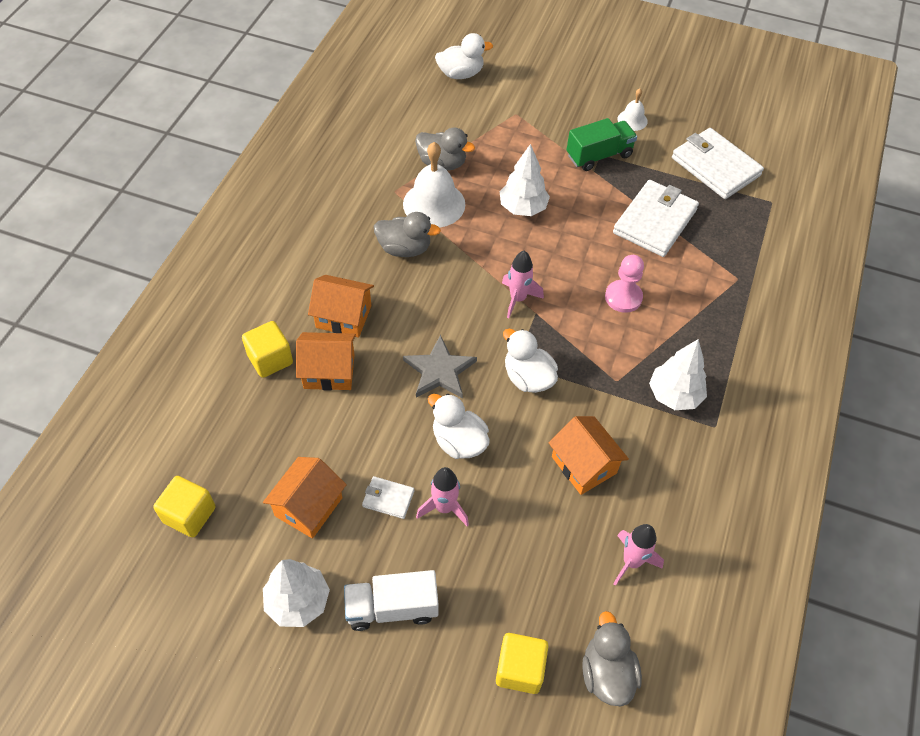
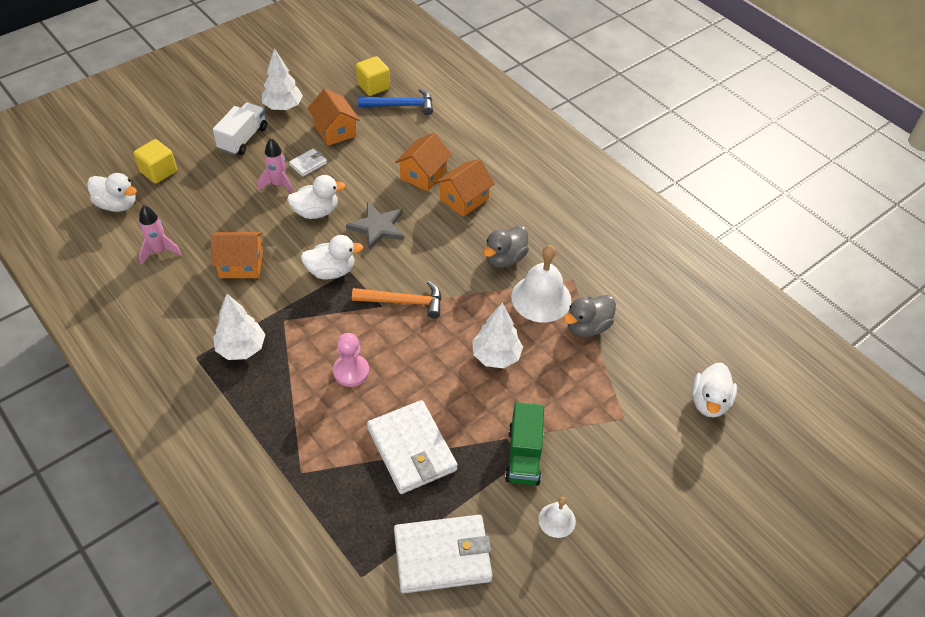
camera: 120 degrees right, 5 degrees down
yellow cube [242,321,293,378] -> none
pink rocket [502,251,544,318] -> orange hammer [352,281,441,318]
grey duck [582,611,642,706] -> white duck [87,173,137,212]
none -> blue hammer [358,88,433,115]

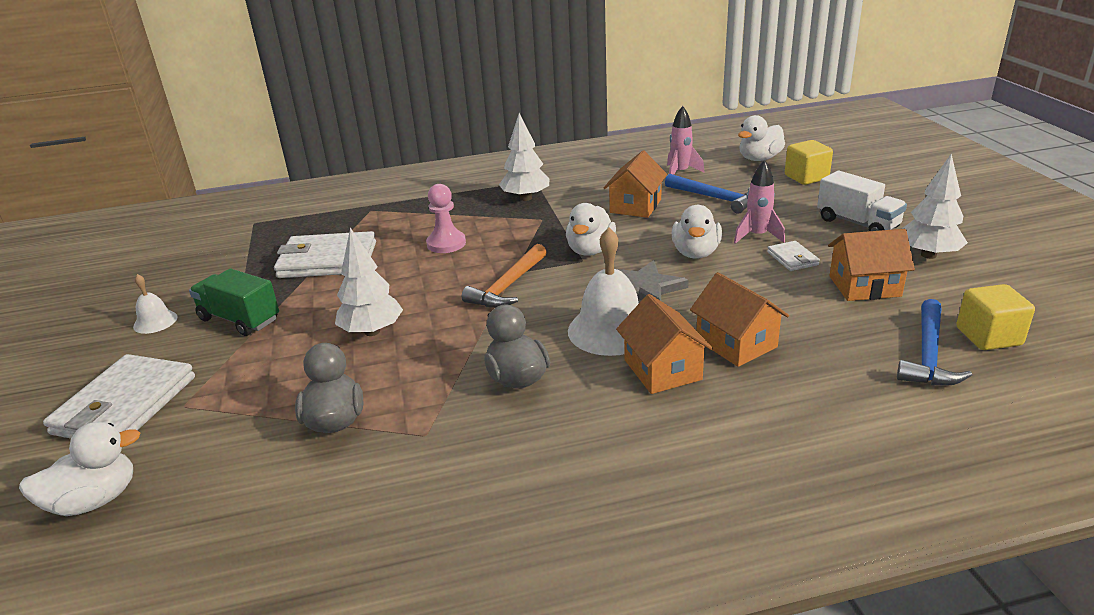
camera: 120 degrees right, 20 degrees down
white wallet [394,515,493,593] -> white wallet moved to [43,354,195,439]
white bell [511,245,571,323] -> white bell moved to [568,227,639,356]
white duck [692,363,737,418] -> white duck turned 105 degrees clockwise [19,422,140,516]
none -> blue hammer [665,174,750,214]

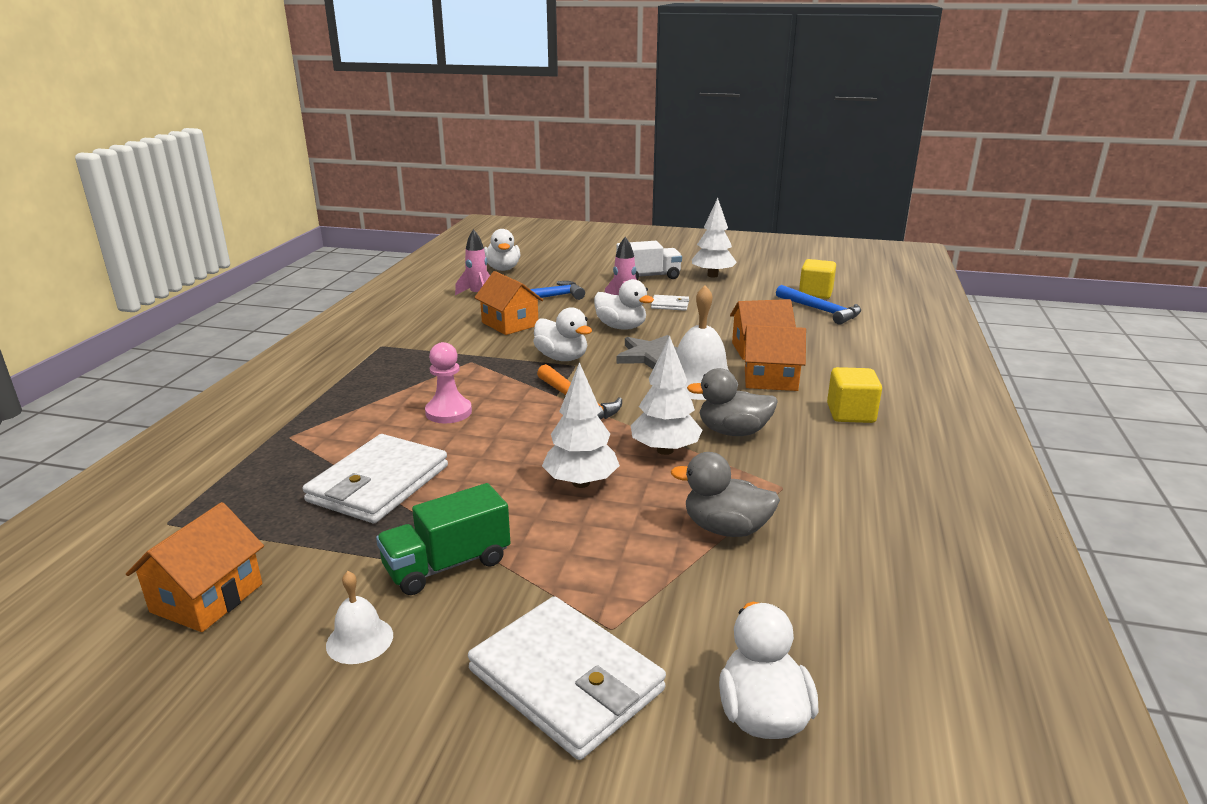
camera: 65 degrees left, 5 degrees down
white tree [499,113,549,201] -> white tree moved to [631,336,702,455]
yellow cube [785,140,833,185] -> yellow cube moved to [827,367,882,423]
orange house [828,229,915,301] -> orange house moved to [126,502,264,632]

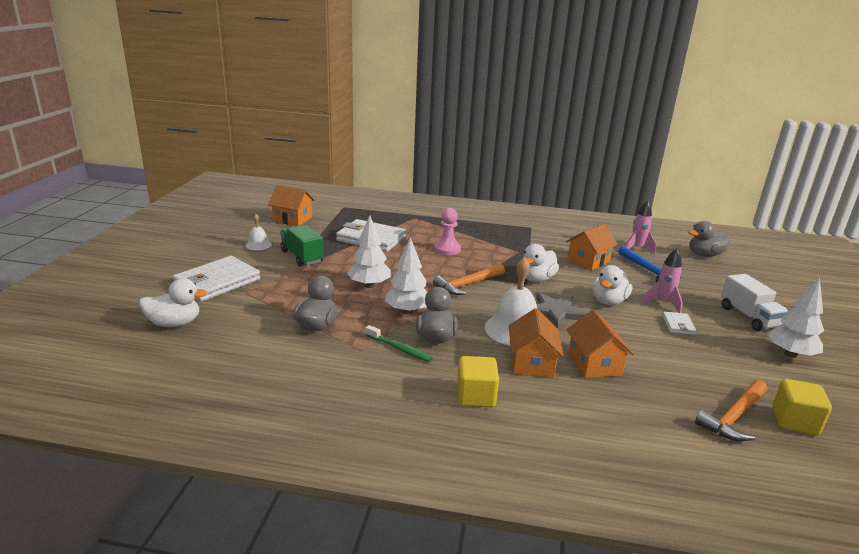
camera: 85 degrees right, 0 degrees up
white duck [484,229,520,271] -> grey duck [688,221,730,257]
blue hammer [776,285,861,325] -> orange hammer [695,380,767,441]
none -> green toothbrush [365,325,433,362]

